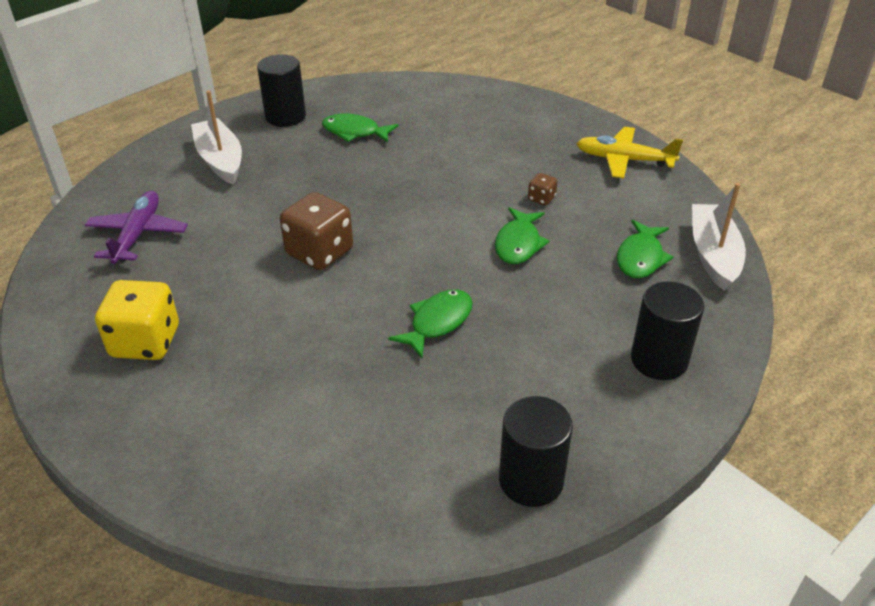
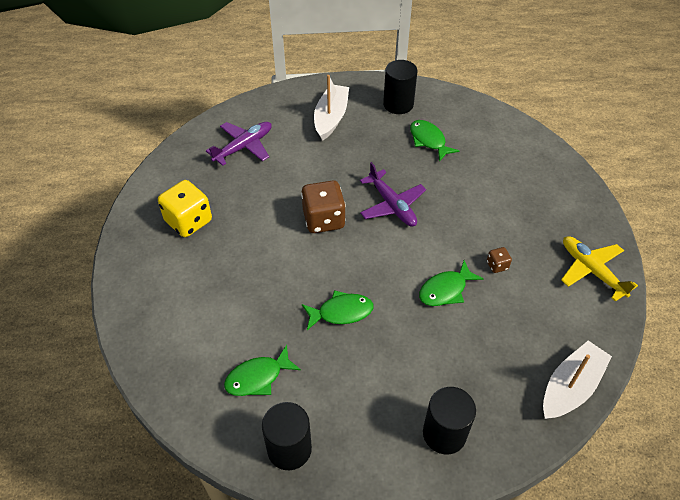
camera: 40 degrees right, 10 degrees up
green fish [617,220,673,278] -> green fish moved to [224,345,301,396]
none -> purple plane [360,162,426,227]

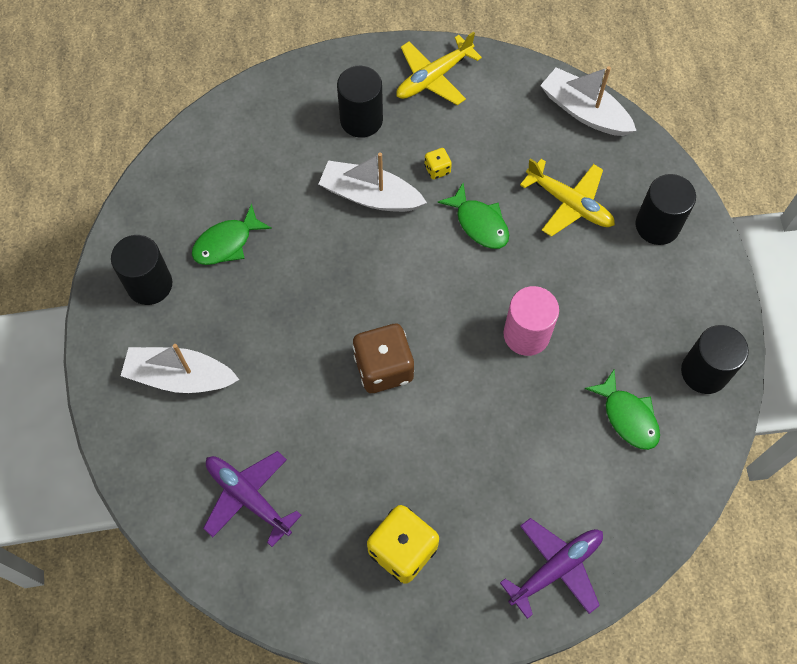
camera: 95 degrees left, 15 degrees up
green fish [302,290,373,330] -> pink cylinder [503,286,559,356]
purple plane [360,162,426,227] -> purple plane moved to [500,518,603,619]
brown dice [487,247,512,273] -> yellow dice [425,148,452,179]
none -> white boat [319,152,427,212]
none -> black cylinder [337,66,383,138]
none -> yellow plane [520,158,615,237]

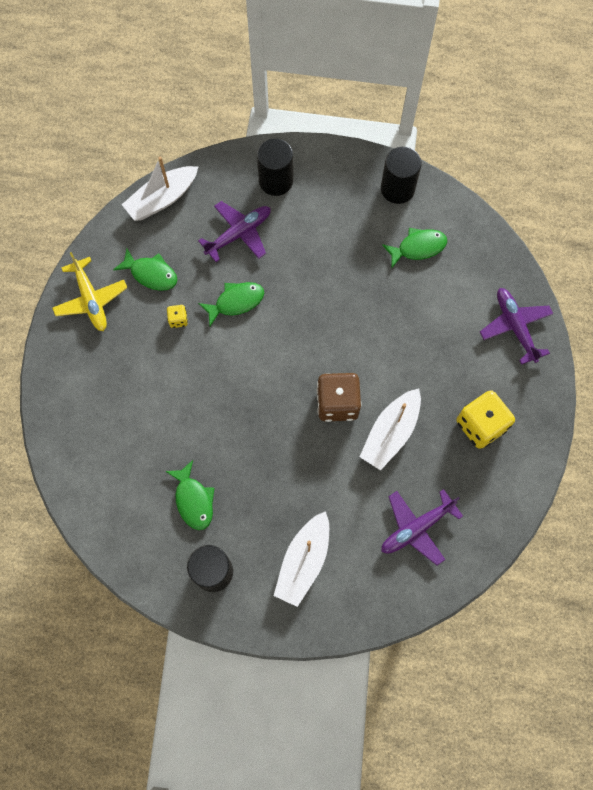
camera: 75 degrees left, 5 degrees up
white boat [319,152,427,212] -> white boat moved to [360,389,421,470]
black cylinder [337,66,383,138] -> none
pink cylinder [503,286,559,356] -> none
yellow plane [520,158,615,237] -> purple plane [198,201,271,262]
none -> green fish [113,248,177,291]

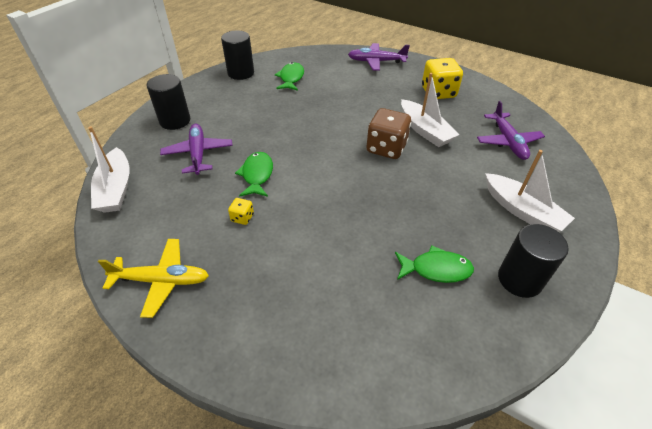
camera: 65 degrees left, 25 degrees down
green fish [113,248,177,291] -> none

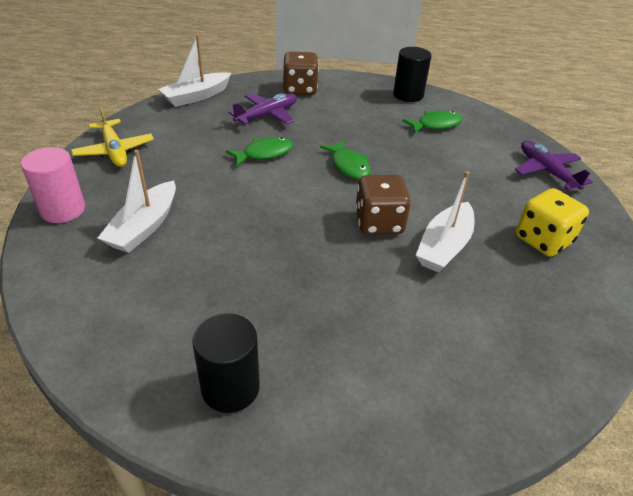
camera: 60 degrees right, 5 degrees down
black cylinder [147,74,191,130] -> brown dice [283,52,319,95]
yellow dice [228,198,254,225] -> none
green fish [395,245,474,283] -> green fish moved to [320,140,371,179]
purple plane [477,101,545,160] -> none
white boat [485,150,575,232] -> white boat moved to [98,150,176,253]
none -> pink cylinder [21,147,85,223]

